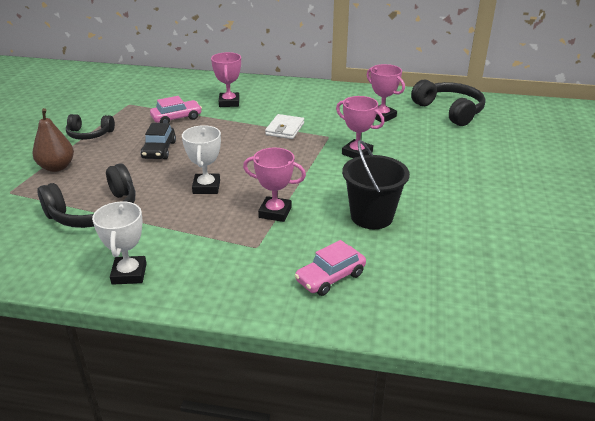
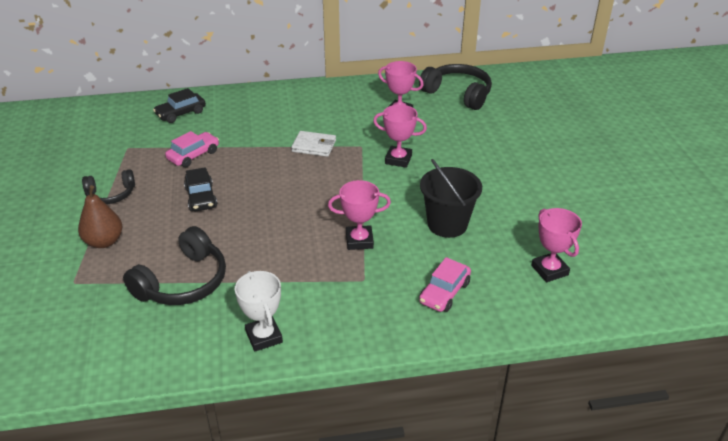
camera: 20 degrees left, 5 degrees up
white trophy [182,125,221,194] -> none
pink trophy [211,52,241,107] -> pink trophy moved to [531,208,582,282]
white wallet [265,114,304,139] -> white wallet turned 75 degrees counterclockwise [291,131,336,157]
none -> black car [153,88,206,123]

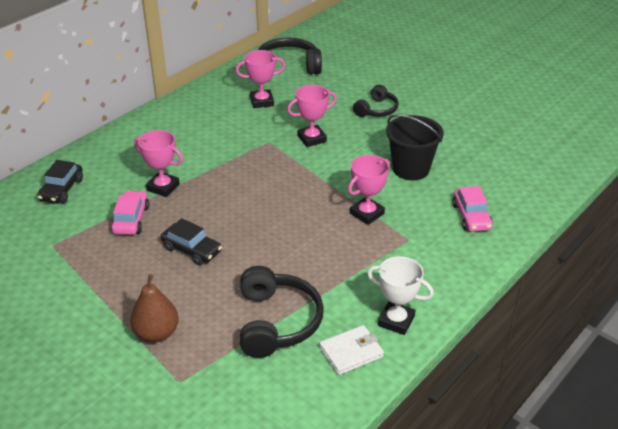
camera: 40 degrees left, 0 degrees up
black headphones [82,169,135,204] -> black headphones moved to [353,85,399,117]
white wallet [291,131,336,157] -> white wallet moved to [319,325,384,375]
pink trophy [531,208,582,282] -> pink trophy moved to [134,130,183,197]

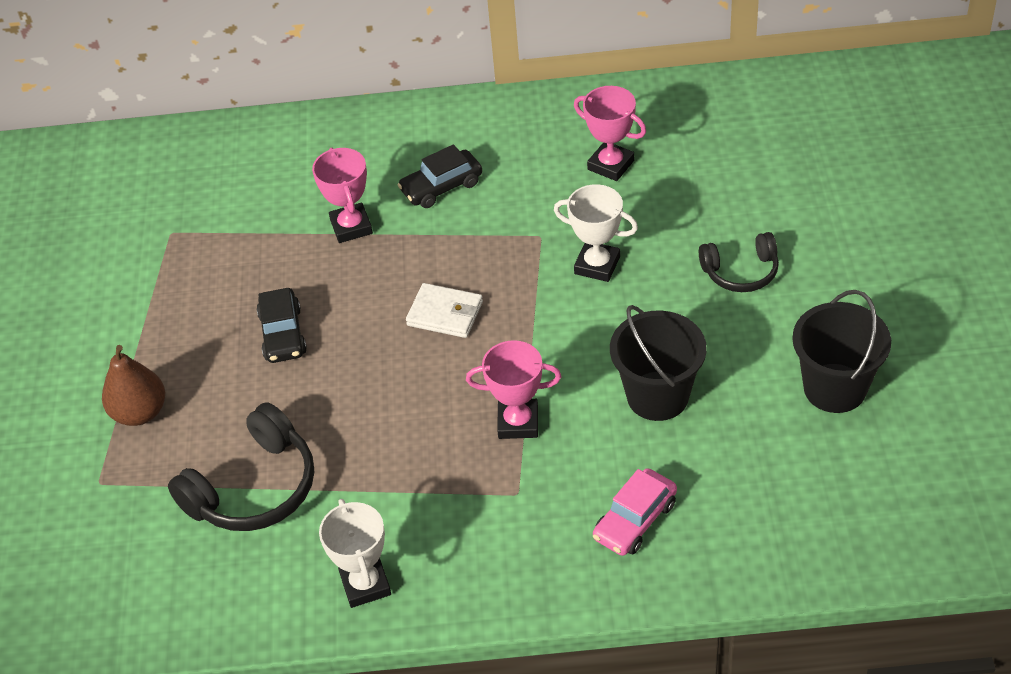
camera: 50 degrees right, 10 degrees up
black car [37,160,83,204] -> black car moved to [398,144,482,208]
pink car [111,191,149,235] -> none
black headphones [258,38,322,75] -> none
pink trophy [287,85,337,147] -> white trophy [554,184,638,282]
white wallet [319,325,384,375] -> white wallet moved to [406,283,483,338]
none -> black bucket [792,290,891,413]

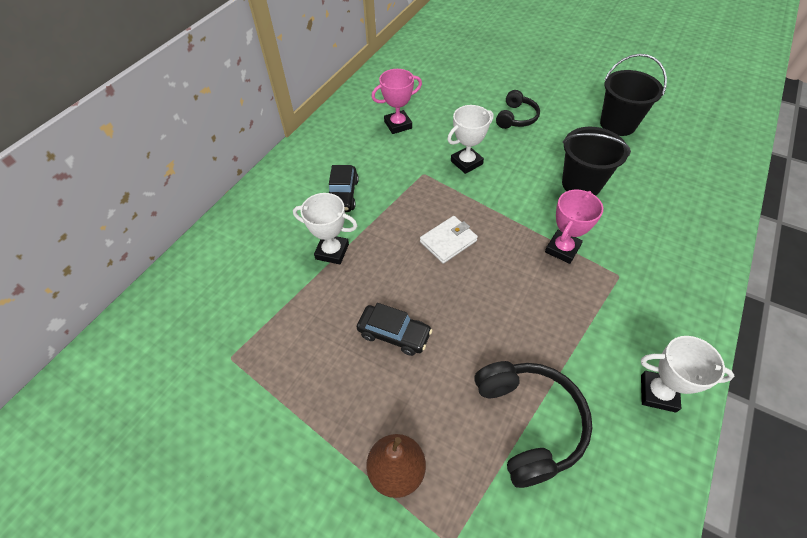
camera: 60 degrees left, 5 degrees up
pink trophy [312,148,373,243] -> white trophy [293,193,358,264]
pink car [593,468,677,556] -> none

